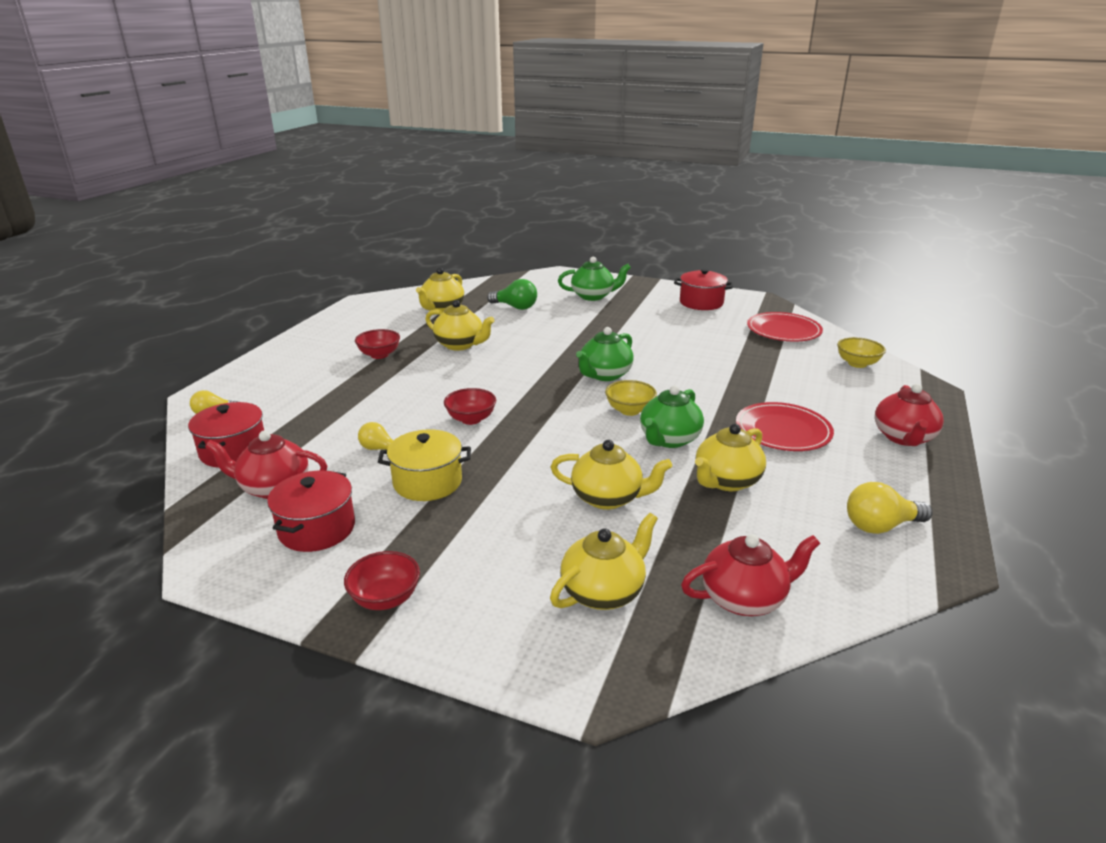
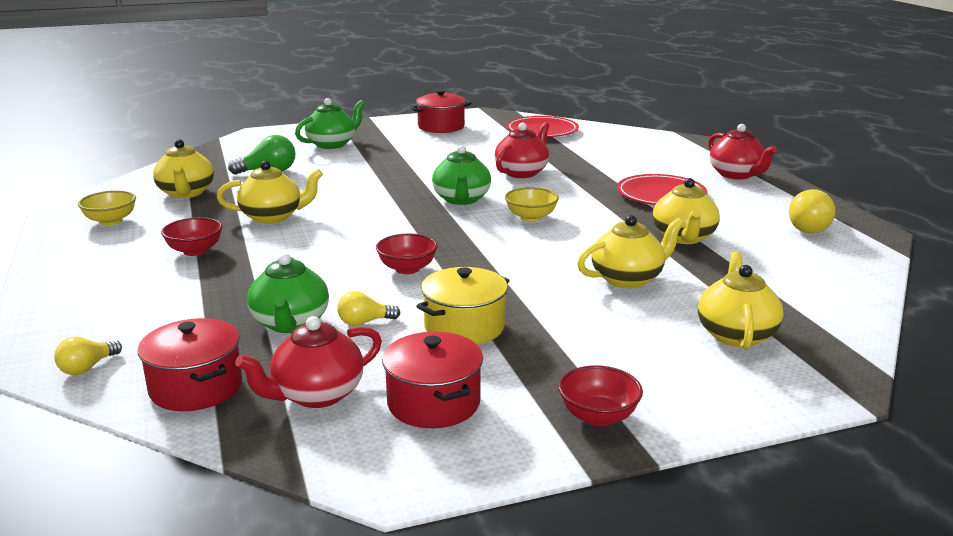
camera: 40 degrees left, 5 degrees down
green teapot [640,385,704,448] -> green teapot moved to [247,253,329,333]
red teapot [681,534,820,616] -> red teapot moved to [495,122,549,178]
yellow bowl [837,337,886,368] -> yellow bowl moved to [78,190,136,225]

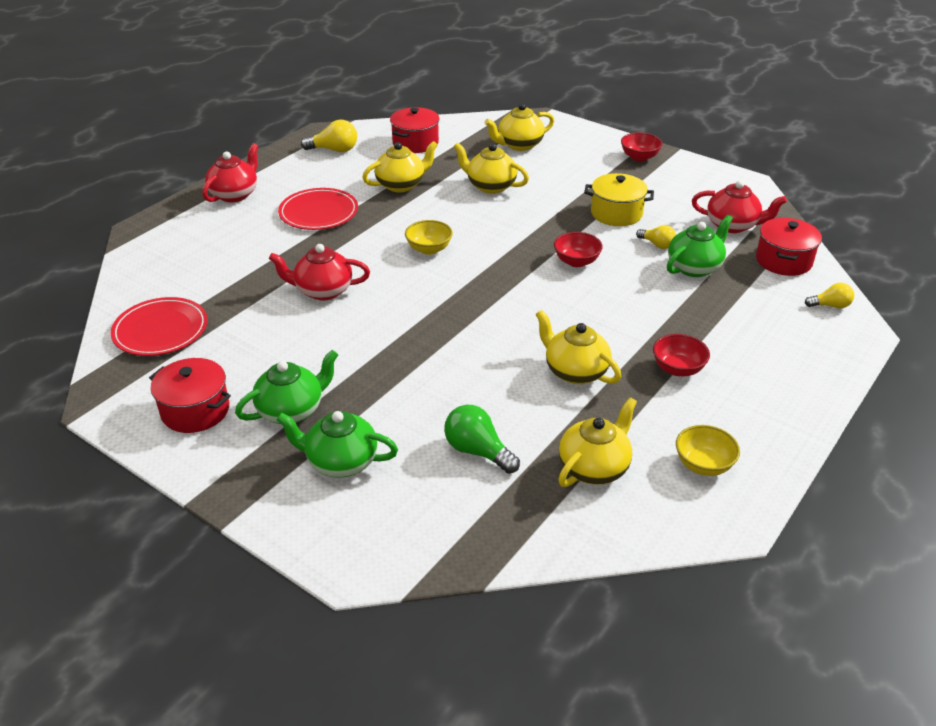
camera: 125 degrees left, 15 degrees up
red pot [382,332,483,428] -> red pot moved to [390,107,439,153]
green teapot [432,145,491,205] -> green teapot moved to [235,350,338,424]

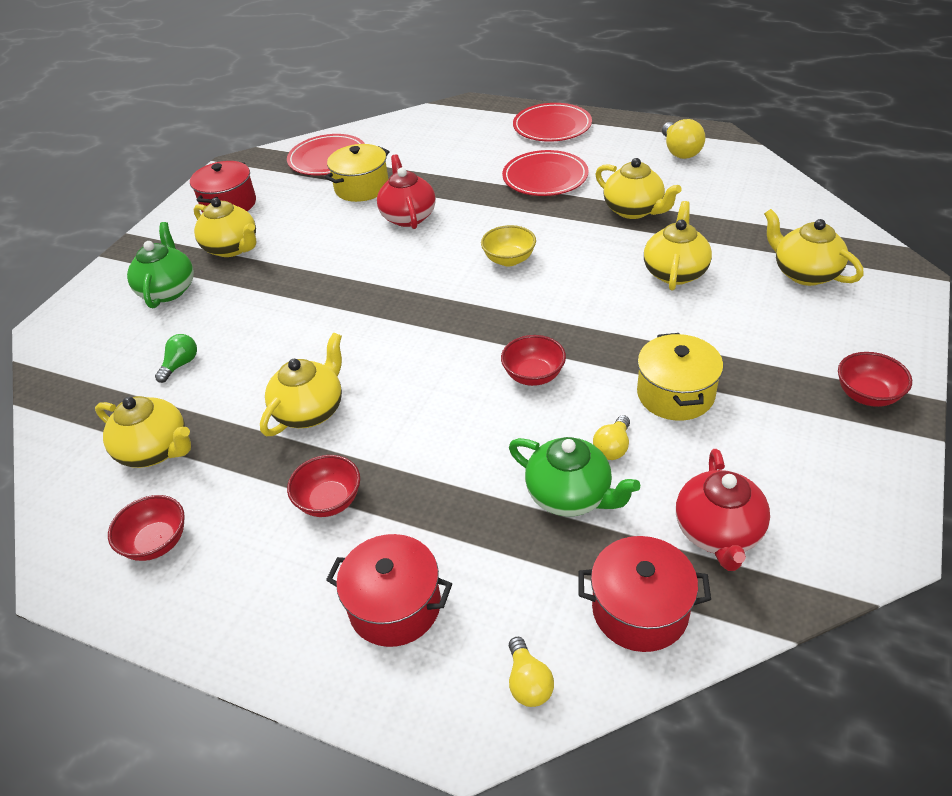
camera: 80 degrees right, 5 degrees up
red teapot [202,143,258,202] -> red plate [513,103,592,142]
green teapot [235,350,338,424] -> yellow teapot [193,198,256,257]
red pot [390,107,439,153] -> red pot moved to [326,534,452,647]
green light bulb [444,405,520,474] -> green light bulb [155,334,197,383], size x0.64
yellow bowl [676,425,740,476] -> red bowl [108,495,185,561]
none -> yellow pot [325,144,390,202]

